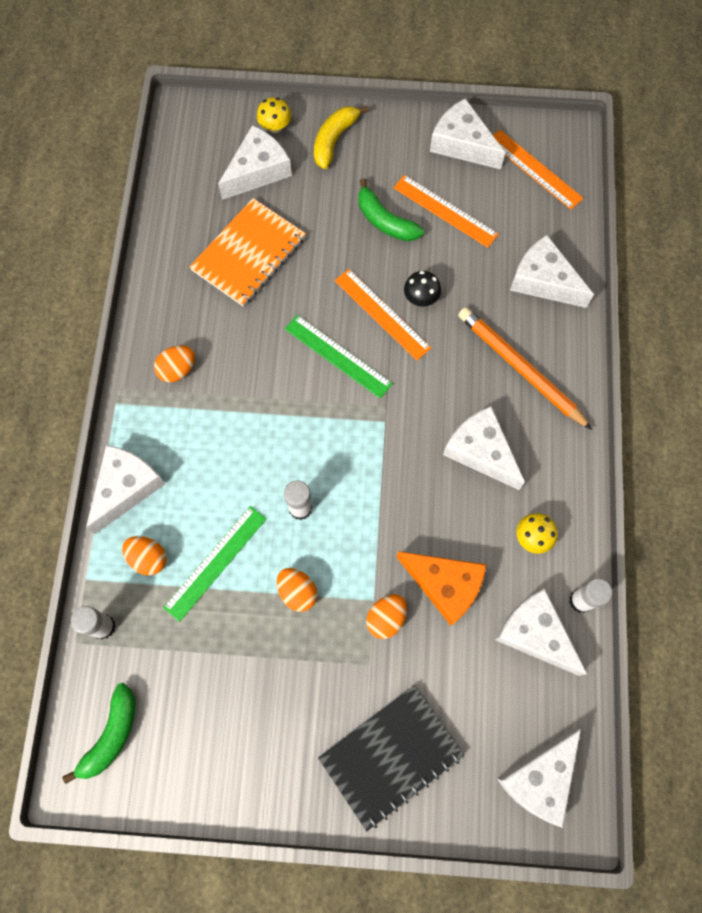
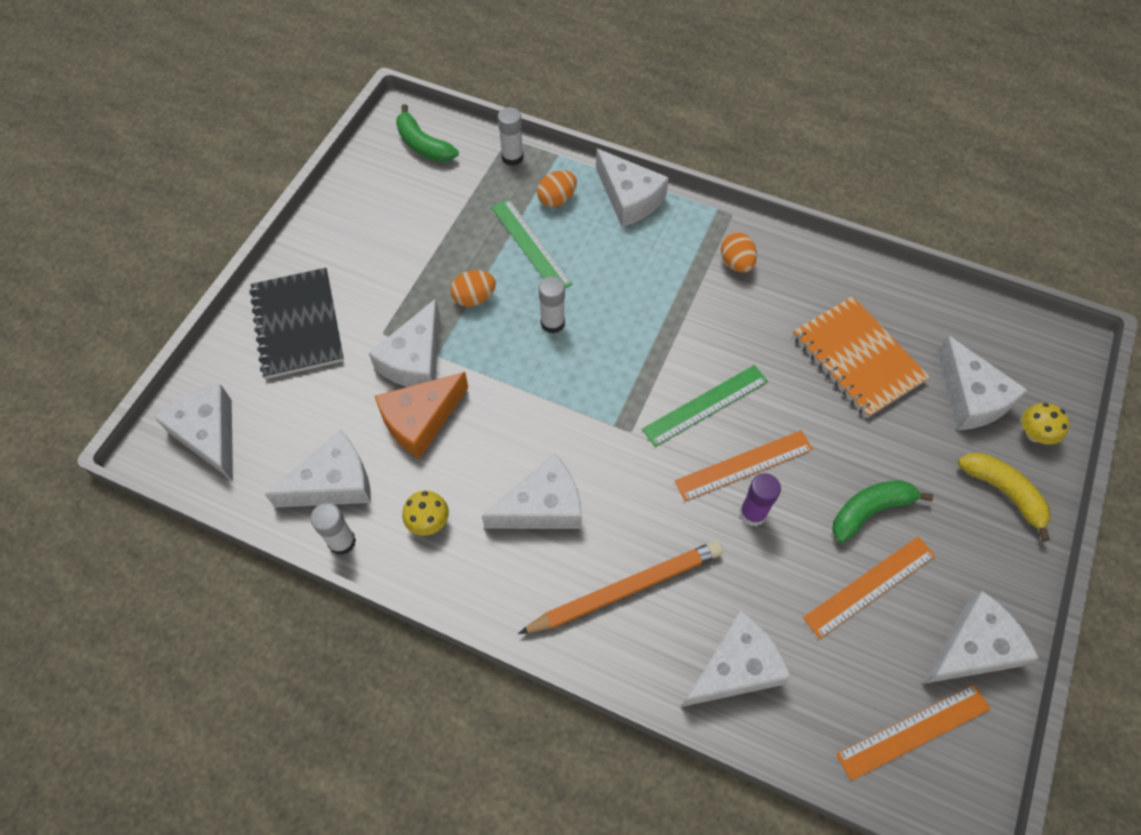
camera: 110 degrees right, 10 degrees down
orange egg [366,594,407,639] -> white cheese [369,298,440,387]
black mushroom [404,271,441,307] -> purple glue stick [740,473,781,526]

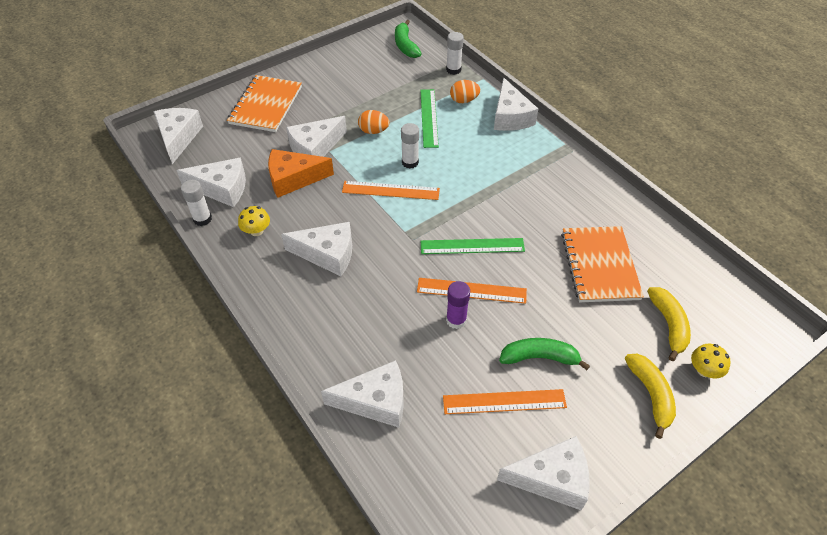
camera: 30 degrees right, 10 degrees down
black notebook [249,268,344,379] -> orange notebook [227,75,302,132]
orange pencil [518,541,723,634] -> none
orange egg [721,232,757,273] -> none
orange ruler [836,684,991,781] -> orange ruler moved to [342,181,440,200]
white cheese [937,335,1028,430] -> yellow banana [647,287,691,361]

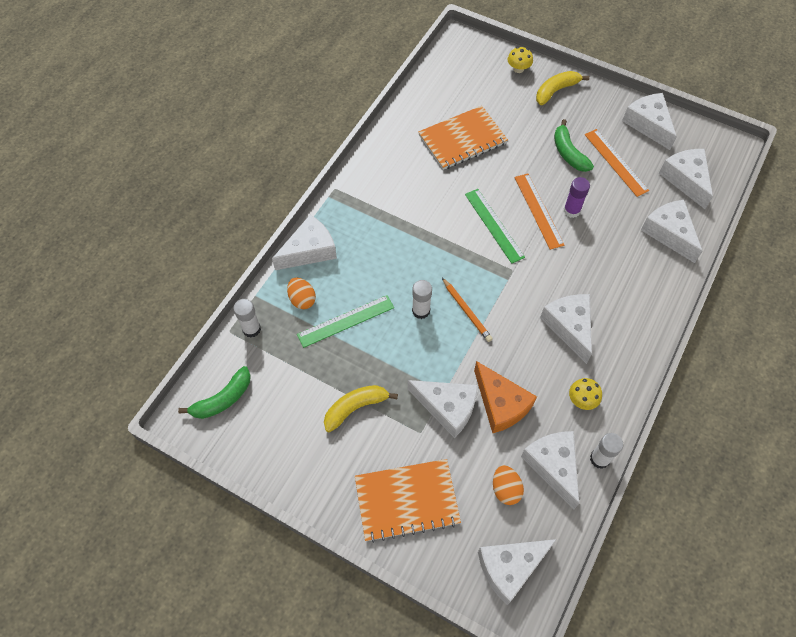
camera: 115 degrees left, 10 degrees up
orange ruler [342,181,440,200] -> orange pencil [442,278,493,342]
orange egg [358,110,389,134] -> orange egg moved to [493,465,524,505]
yellow banana [647,287,691,361] -> yellow banana moved to [324,385,398,432]
none -> white cheese [659,149,713,209]

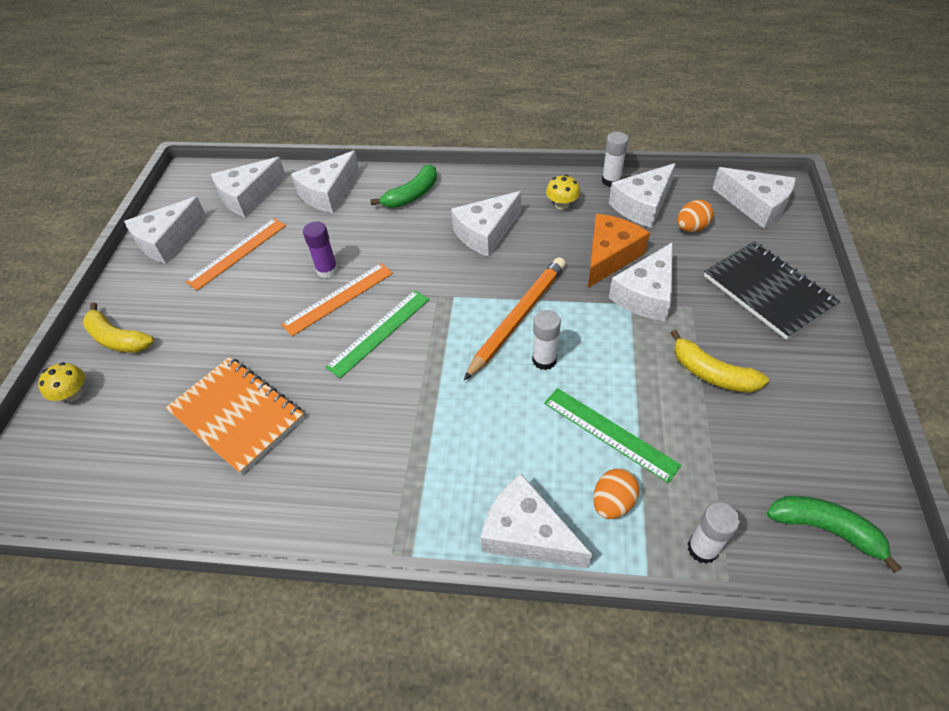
camera: 110 degrees left, 10 degrees down
orange notebook [355,459,461,543] -> black notebook [704,241,840,340]
white cheese [408,380,478,438] -> white cheese turned 150 degrees counterclockwise [609,242,673,321]
orange pencil [442,278,493,342] -> orange pencil [464,257,566,380], size x1.69
green banana [554,119,594,172] -> green banana moved to [371,165,437,208]

